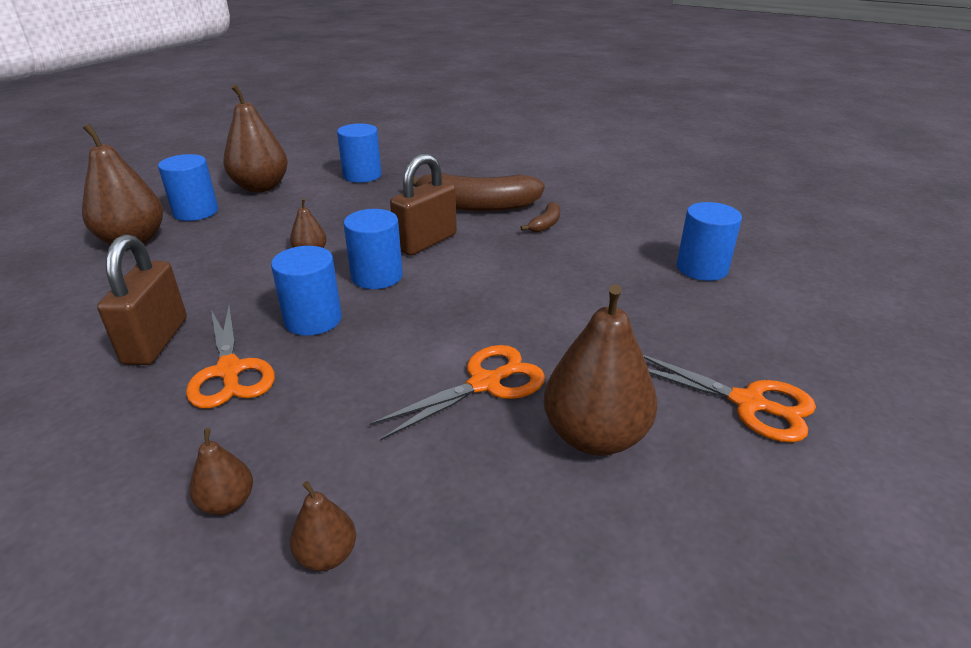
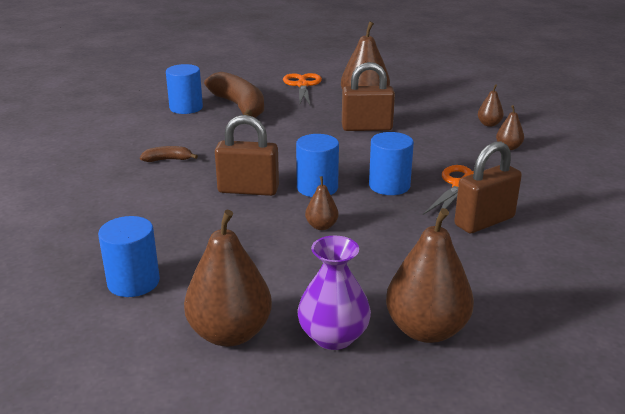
camera: 125 degrees left, 5 degrees down
blue cylinder [158,154,218,221] -> purple vase [297,236,371,350]
orange scissors [369,345,545,440] -> brown padlock [342,62,395,131]
brown banana [413,173,545,212] -> brown banana moved to [204,72,264,118]

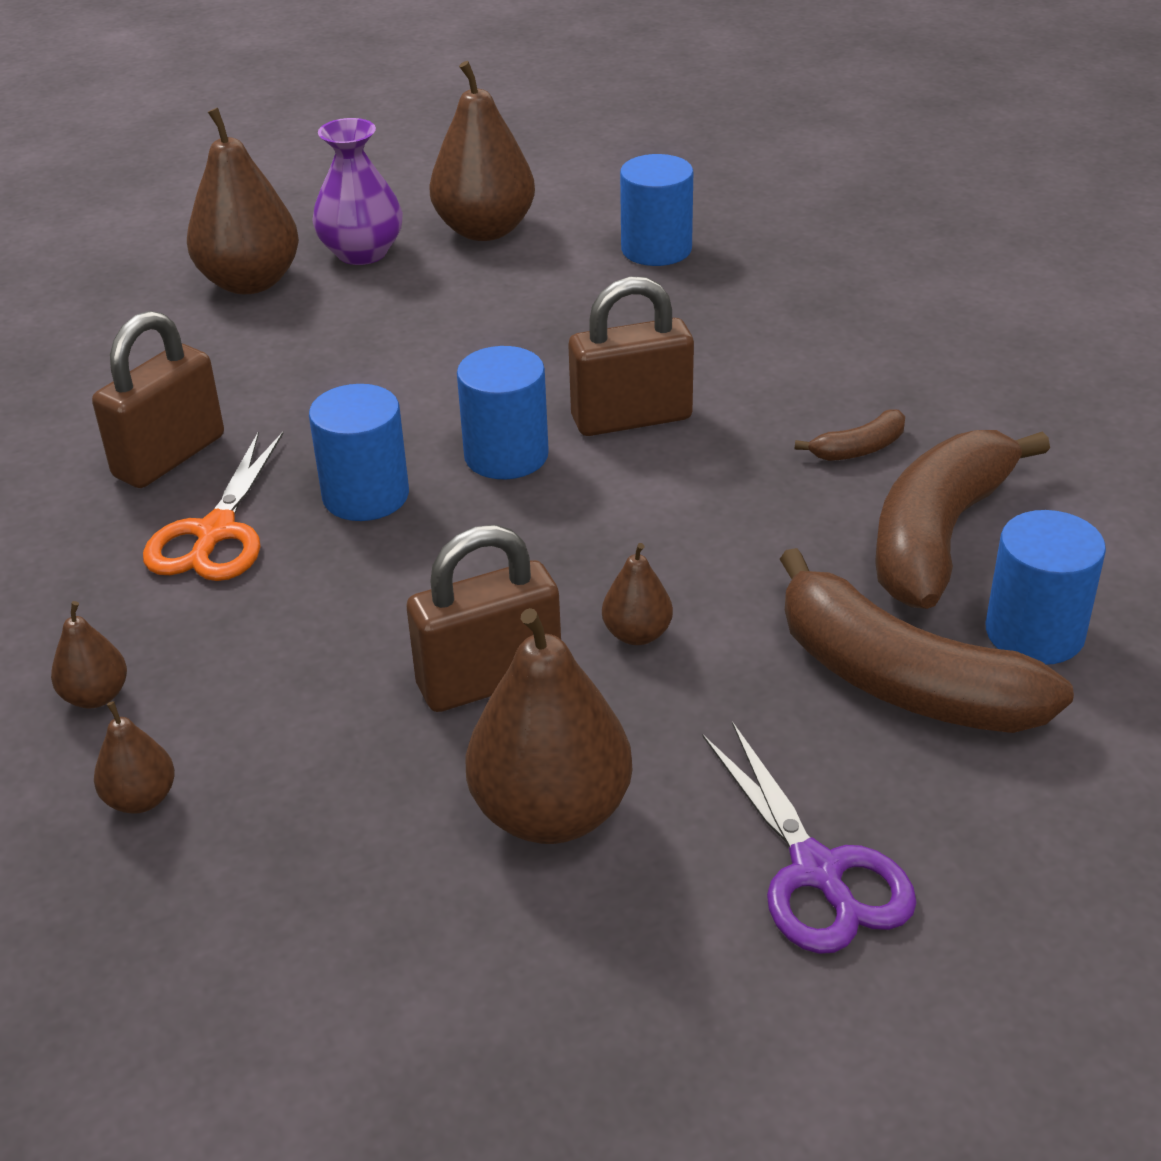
camera: 160 degrees right, 10 degrees up
orange scissors [283,73,322,105] -> purple scissors [703,721,917,954]
brown pear [305,176,339,230] -> brown pear moved to [602,543,673,645]
none -> brown banana [875,430,1050,609]

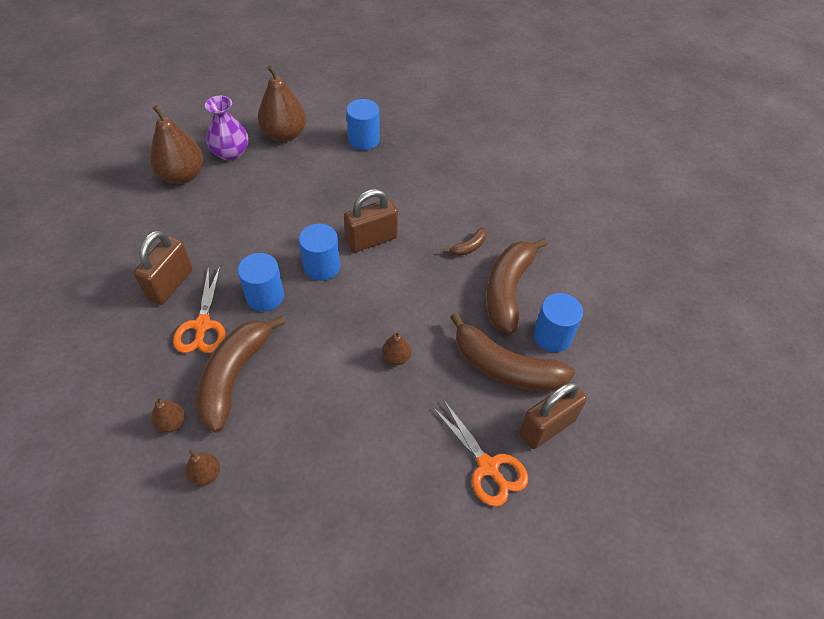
camera: 15 degrees left, 15 degrees up
brown padlock [407,525,561,712] -> brown padlock moved to [519,381,587,449]
brown pear [466,608,632,844] -> none
purple scissors [703,721,917,954] -> orange scissors [433,400,528,507]
none -> brown banana [196,315,285,433]

